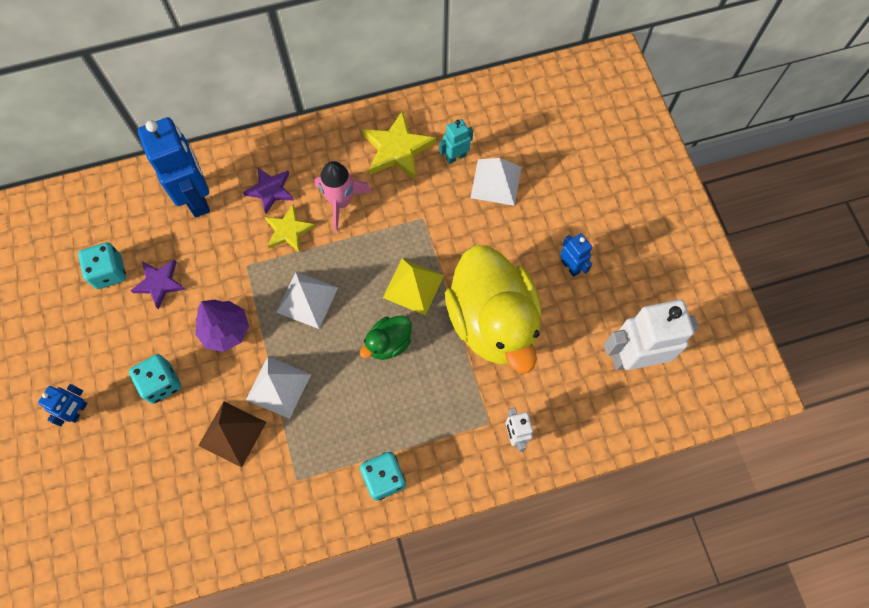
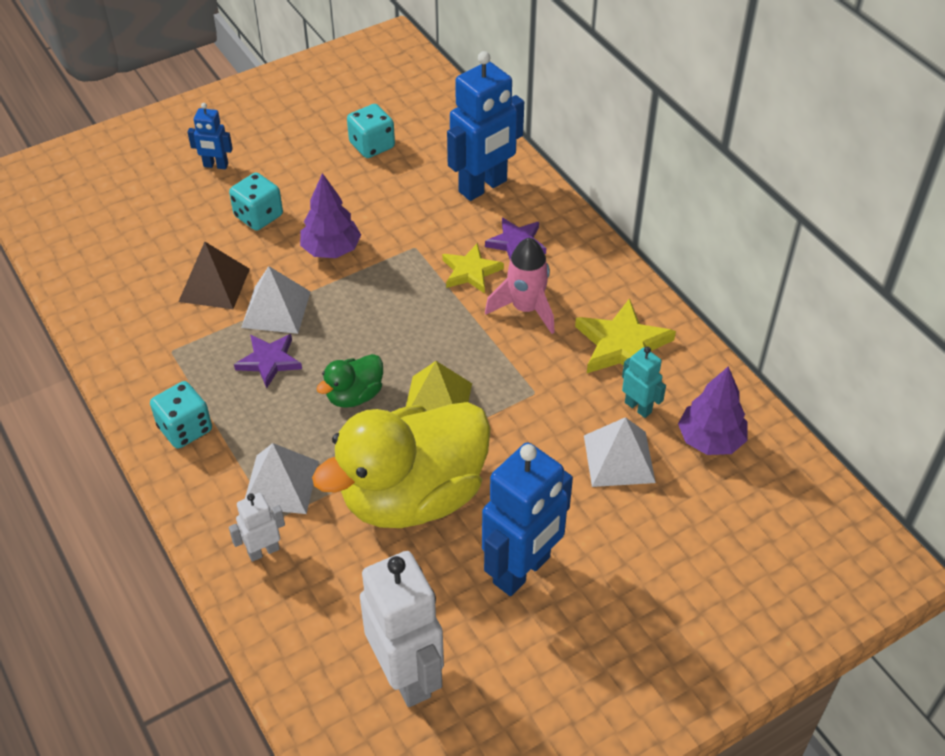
camera: 75 degrees right, 20 degrees down
purple star [131,259,185,309] -> purple star moved to [234,334,302,388]
white pyramid [276,272,338,329] -> white pyramid moved to [245,443,319,514]
green duck [360,315,412,360] -> green duck turned 75 degrees counterclockwise [317,354,383,408]
blue robot [560,233,592,277] -> blue robot [482,442,573,596], size x2.04
none -> purple tree [678,366,748,455]

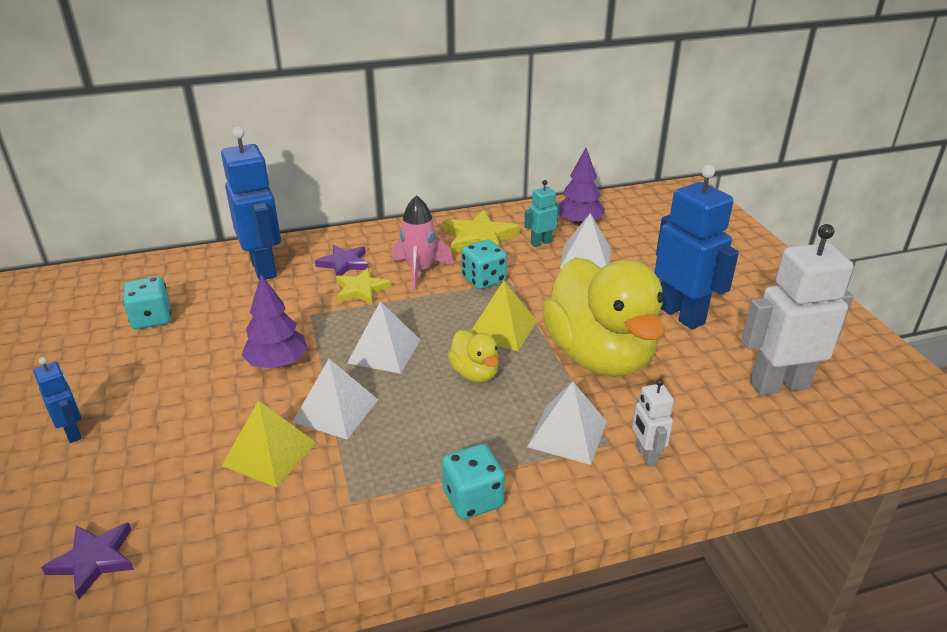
camera: 75 degrees left, 15 degrees down
brown pyramid [178,242,250,309] -> yellow pyramid [222,400,316,488]
blue robot [188,103,233,169] -> blue robot turned 60 degrees counterclockwise [33,357,82,443]
turquoise dice [229,173,283,231] -> turquoise dice moved to [461,239,507,289]
purple star [234,334,302,388] -> purple star moved to [41,522,134,599]
green duck [317,354,383,408] -> yellow duck [448,330,499,383]
none -> white pyramid [347,301,420,374]

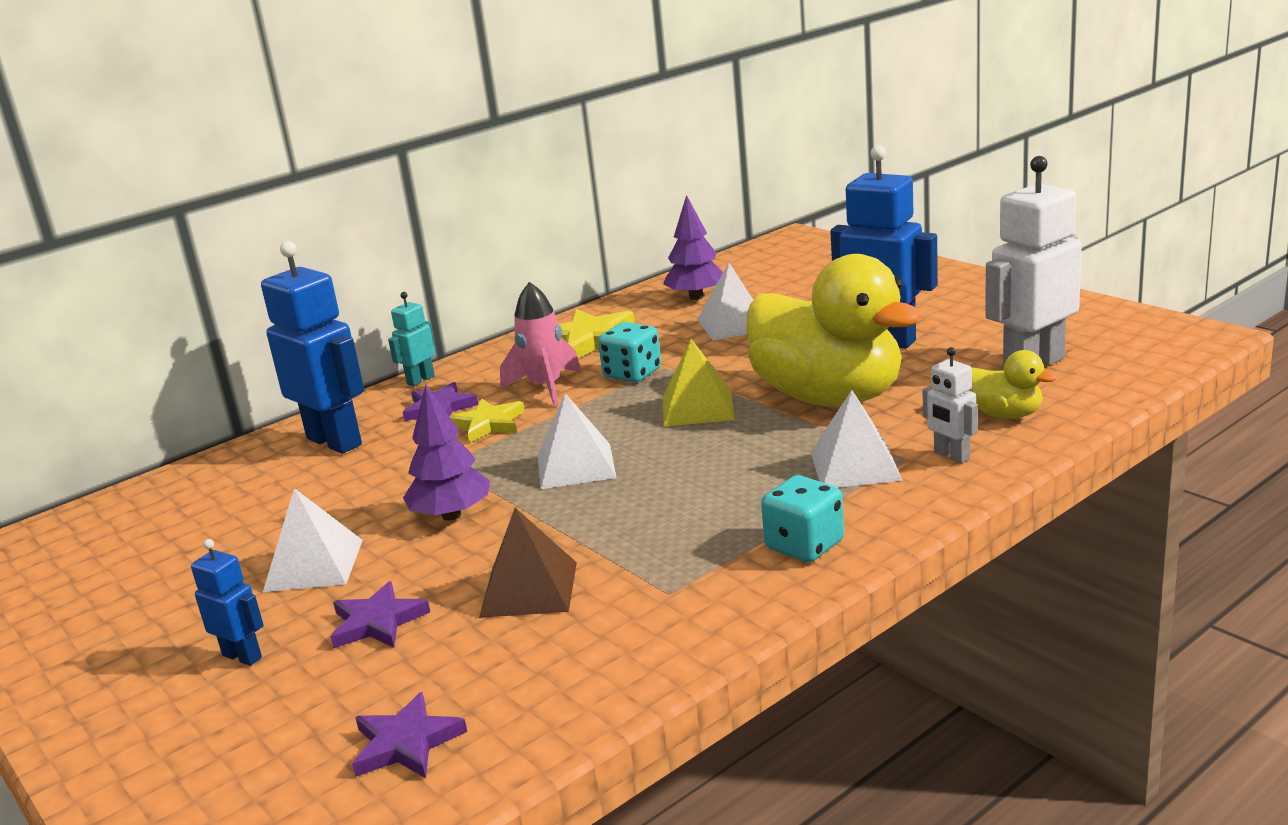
camera: 20 degrees left, 10 degrees down
turquoise dice [123,277,171,330] -> none
yellow pyramid [222,400,316,488] -> brown pyramid [479,508,577,618]
white pyramid [293,359,378,439] -> white pyramid moved to [263,488,363,592]
yellow duck [448,330,499,383] -> yellow duck moved to [968,350,1057,419]
turquoise robot [524,180,559,247] -> turquoise robot moved to [388,292,435,386]
none -> purple star [331,581,430,648]

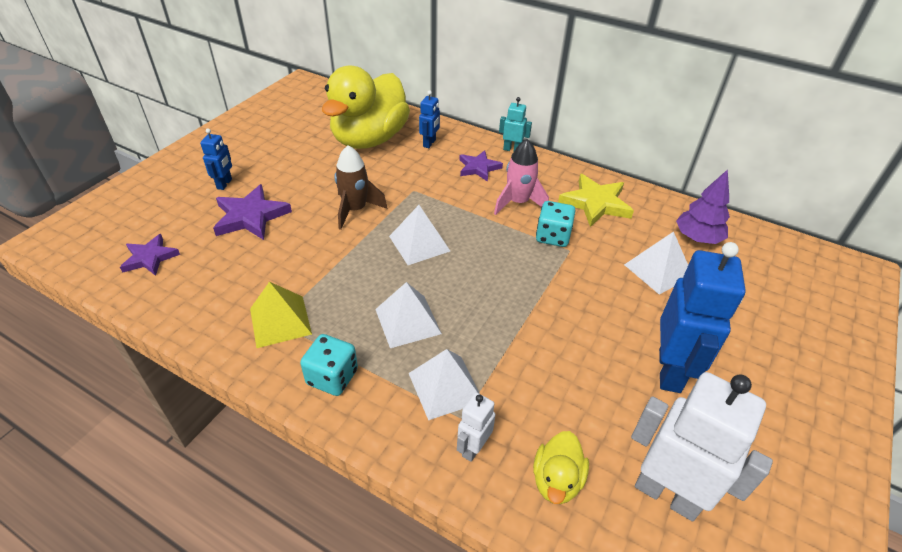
camera: 65 degrees right, 20 degrees up
blue robot [261,241,364,454] -> blue robot [419,90,440,148], size x0.49
white pyramid [263,488,363,592] -> white pyramid moved to [375,282,442,348]
purple star [331,581,430,648] -> purple star [213,184,292,240], size x1.52
purple tree [403,384,490,521] -> brown rocket [334,145,387,230]
yellow star [449,399,525,443] -> none
brown pyramid [479,508,577,618] -> none
yellow pyramid [663,339,735,427] -> yellow pyramid moved to [250,282,312,348]
yellow duck [746,254,921,406] -> yellow duck moved to [322,65,410,149]

